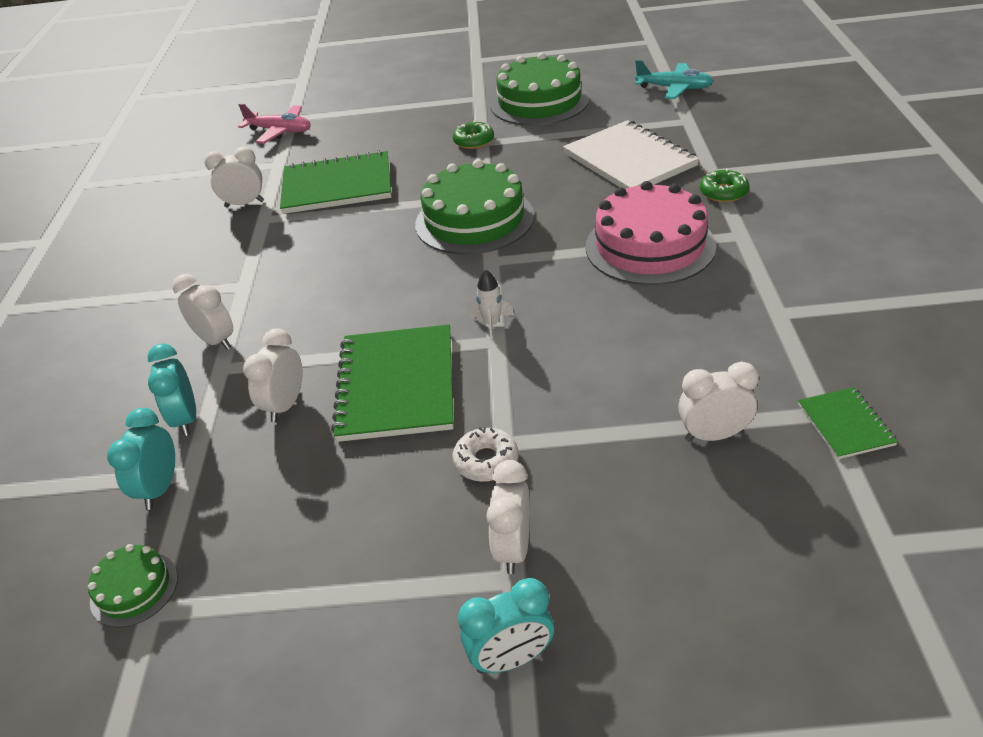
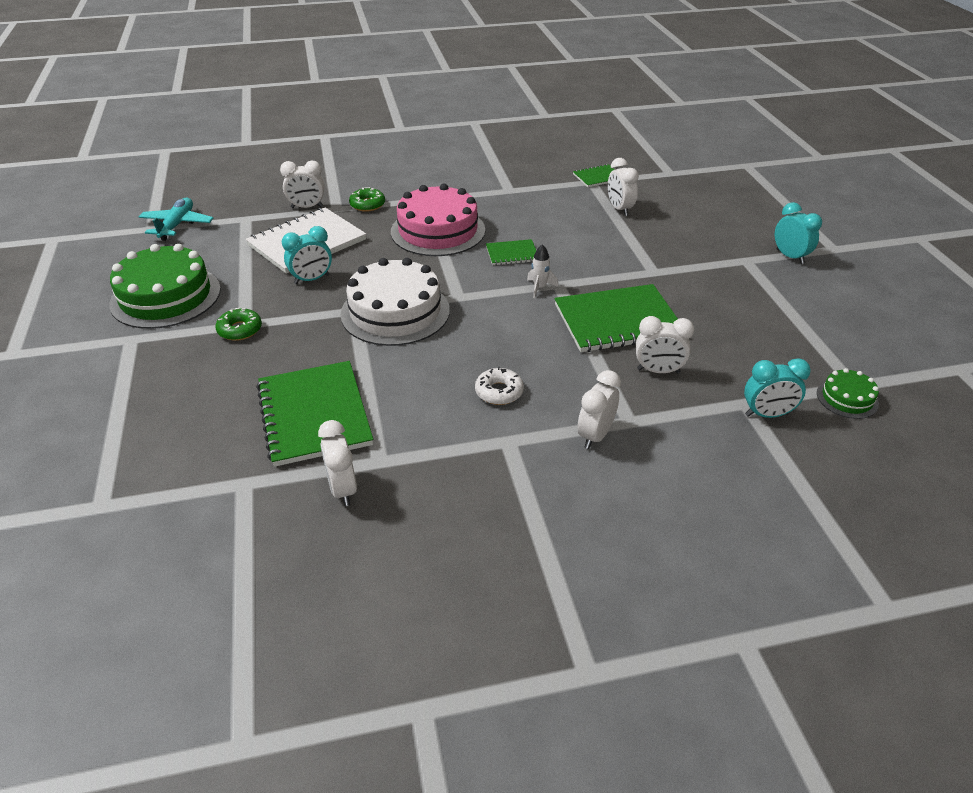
camera: 105 degrees left, 0 degrees up
turquoise clock [147,343,196,436] -> turquoise clock moved to [282,226,332,284]
pink plane [238,103,311,144] -> none
green cake [415,159,534,254] -> white cake [340,258,450,346]
white donut [452,427,518,482] -> white donut moved to [475,367,524,405]
white clock [486,460,530,574] -> white clock moved to [280,160,325,208]
none -> green notebook [486,239,536,265]

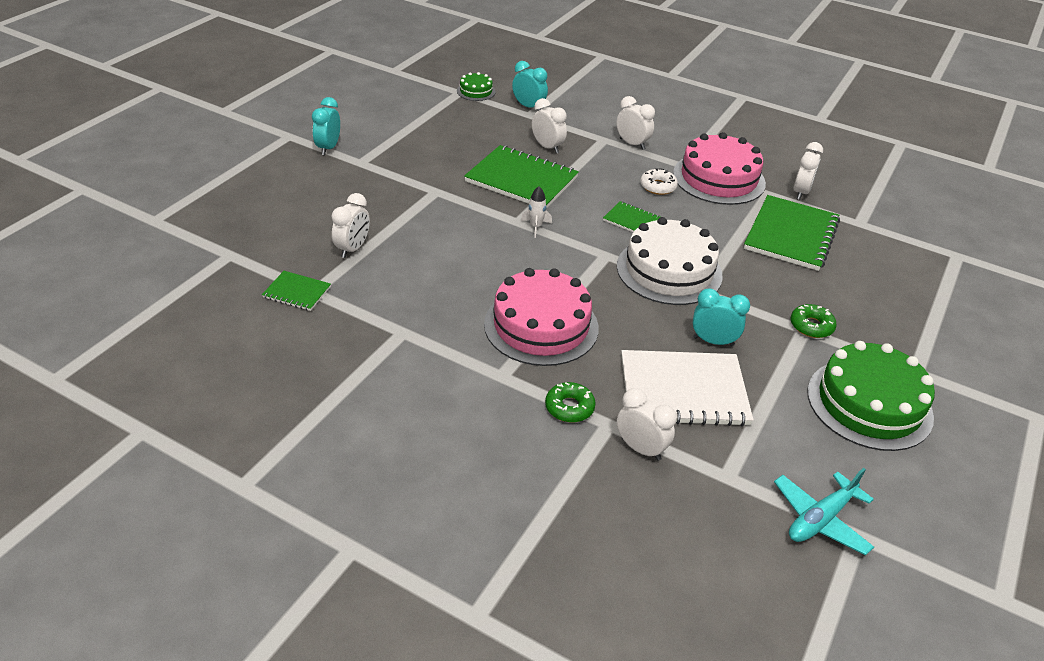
camera: 140 degrees left, 0 degrees up
green notebook [486,239,536,265] -> green notebook moved to [603,201,660,232]
white clock [578,370,621,449] -> white clock turned 120 degrees counterclockwise [616,96,655,150]
none -> pink cake [673,132,766,205]

